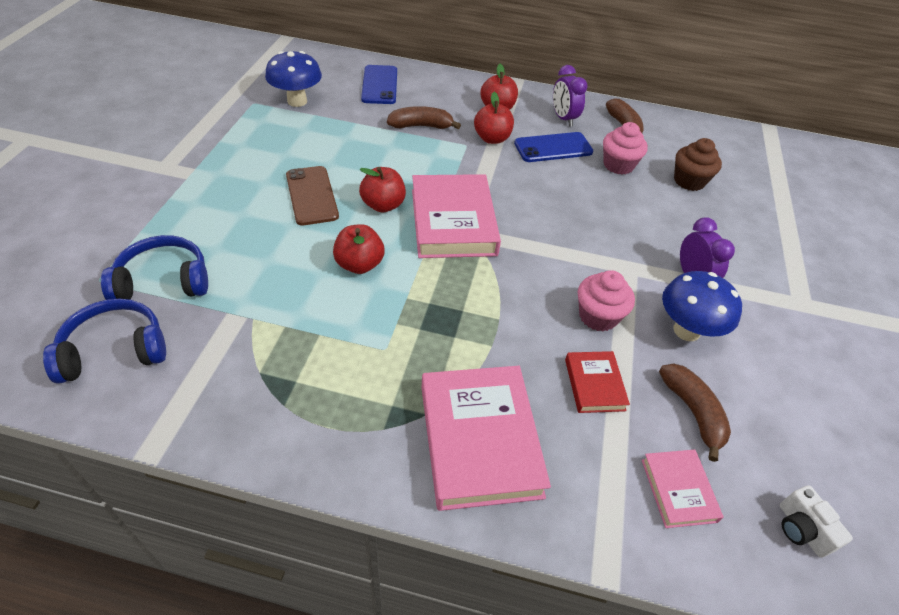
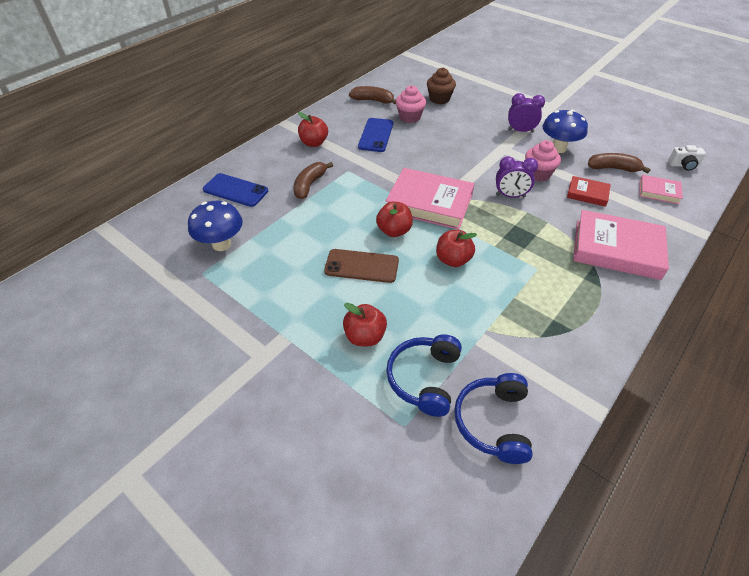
camera: 60 degrees left, 0 degrees up
red apple [474,92,514,144] -> red apple moved to [343,303,387,346]
purple clock [553,65,588,127] -> purple clock moved to [496,156,538,198]

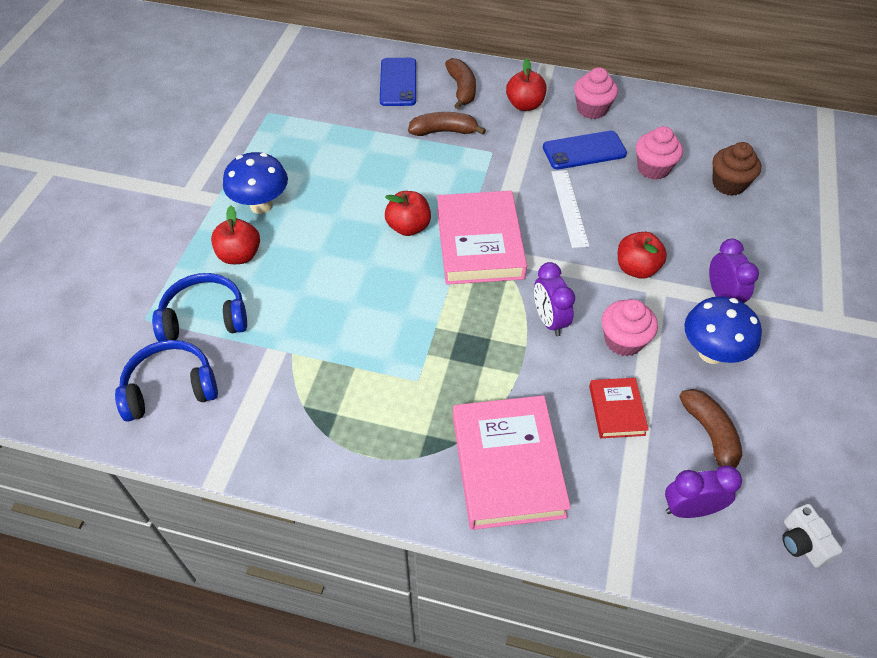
camera: 65 degrees right, 5 degrees up
blue mushroom [188,201,243,251] -> blue mushroom moved to [223,152,288,214]
brown phone [324,249,399,283] -> none
brown banana [349,86,396,104] -> brown banana moved to [445,58,476,109]
red apple [436,230,477,267] -> red apple moved to [618,232,667,279]
pink book [639,175,683,204] -> purple clock [665,465,742,518]
none -> white ruler [551,170,589,248]
none -> pink cupcake [574,67,618,119]

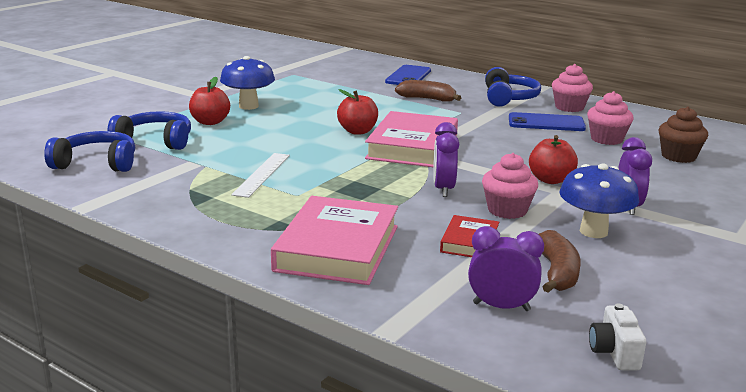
camera: 20 degrees right, 30 degrees down
brown banana [445,58,476,109] -> none
red apple [506,58,547,111] -> blue headphones [485,67,541,107]
white ruler [551,170,589,248] -> white ruler moved to [231,153,290,198]

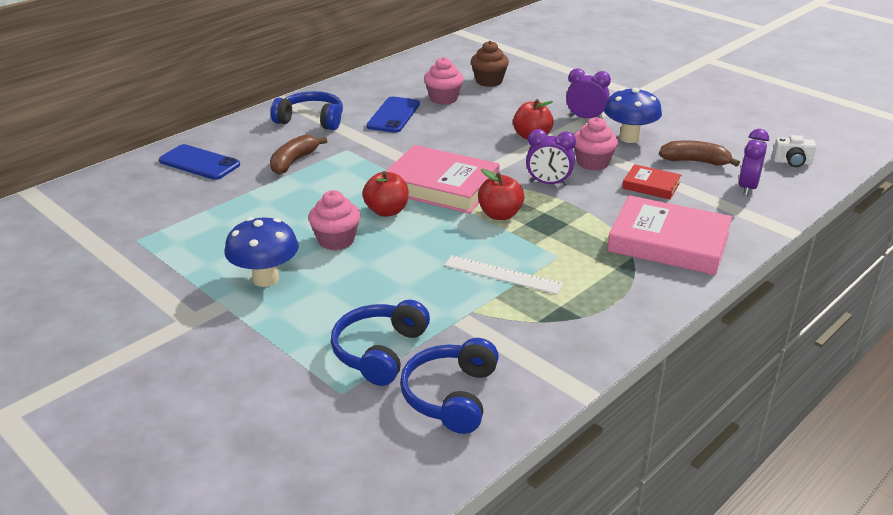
camera: 80 degrees left, 10 degrees up
red apple [189,77,230,125] -> red apple moved to [478,169,524,220]
pink cupcake [552,64,593,112] -> pink cupcake moved to [308,190,361,250]

